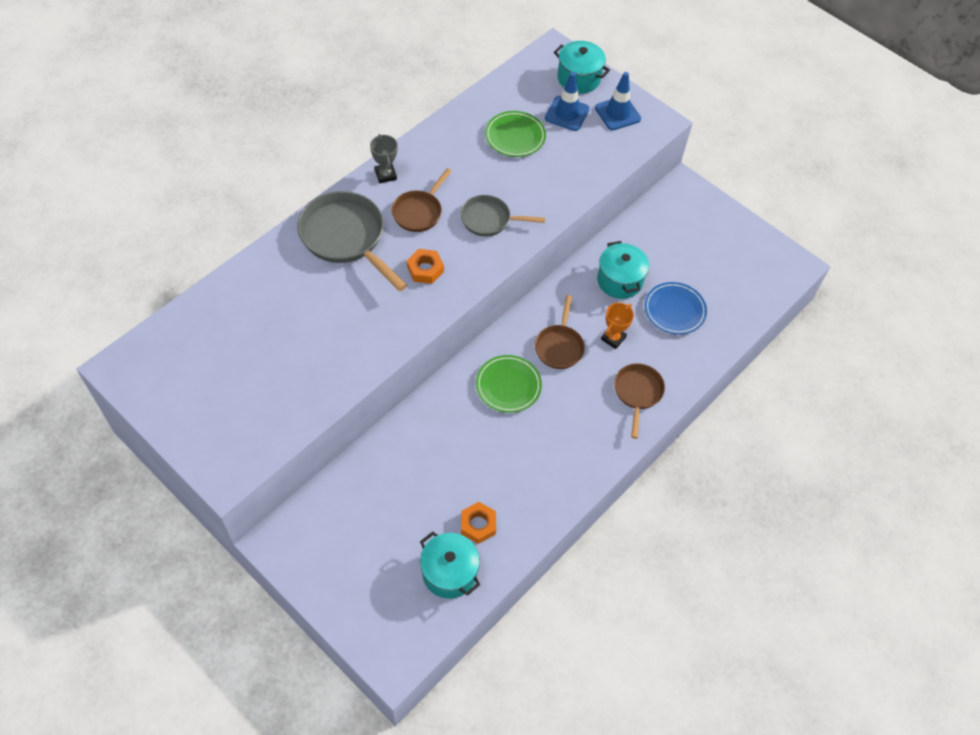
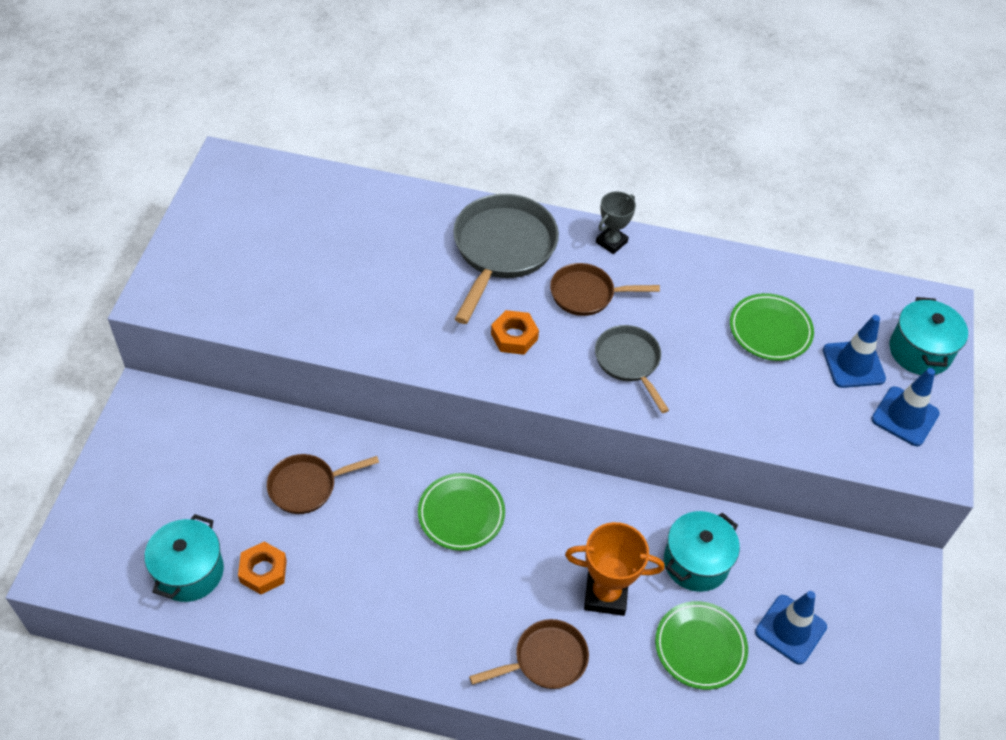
camera: 60 degrees right, 5 degrees down
brown pan [535,295,585,369] -> brown pan moved to [267,454,379,514]
orange trophy [601,303,634,349] -> orange trophy [565,522,665,616], size x1.55
blue plate [644,282,707,335] -> green plate [655,601,748,690]
none -> blue traffic cone [755,591,827,665]

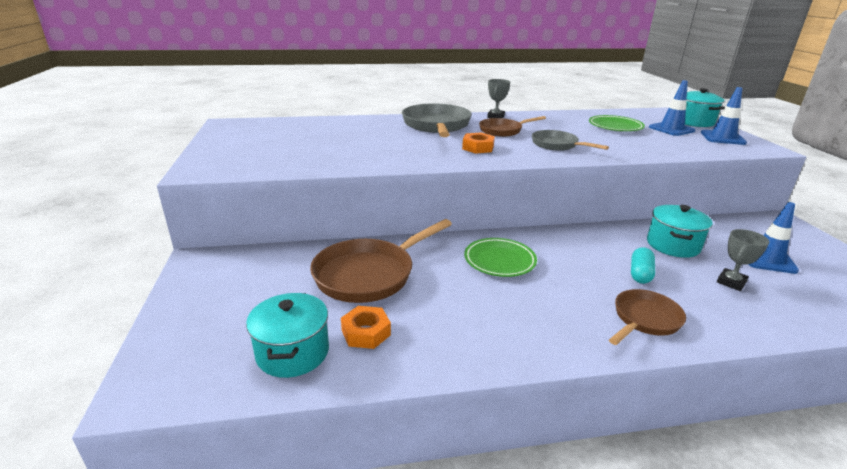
camera: 20 degrees left, 25 degrees down
brown pan [267,454,379,514] -> brown pan [310,219,452,303], size x1.68
orange trophy [565,522,665,616] -> turquoise capsule [631,247,655,284]
green plate [655,601,748,690] -> grey trophy [717,229,769,291]

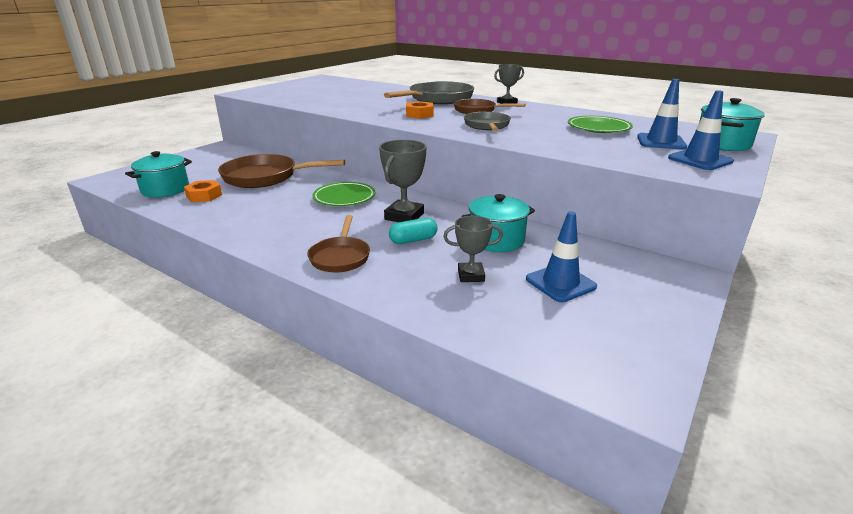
camera: 45 degrees right, 0 degrees up
brown pan [609,289,686,345] -> brown pan turned 90 degrees clockwise [307,215,370,272]
none -> grey trophy [379,140,427,222]

